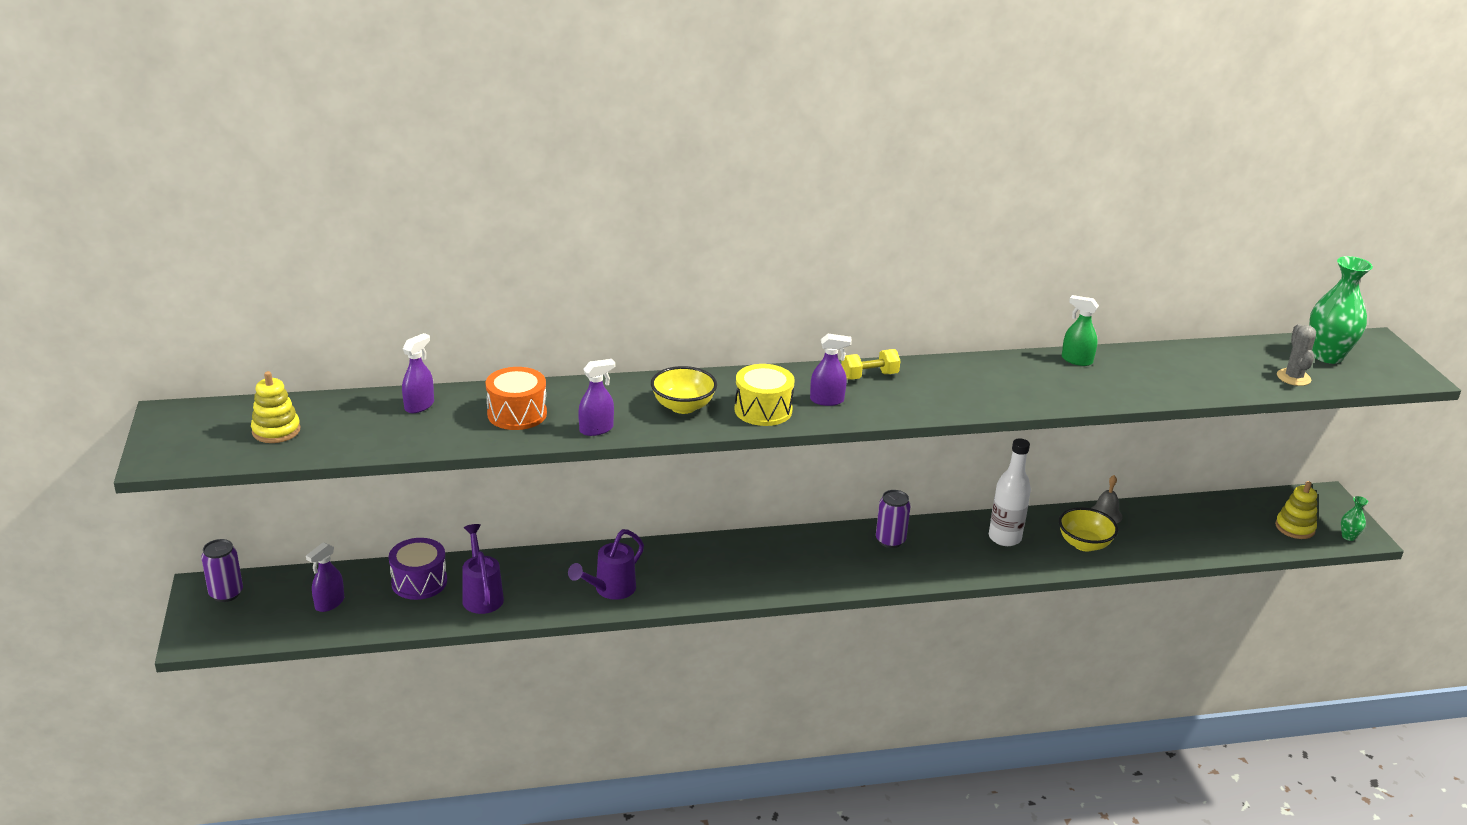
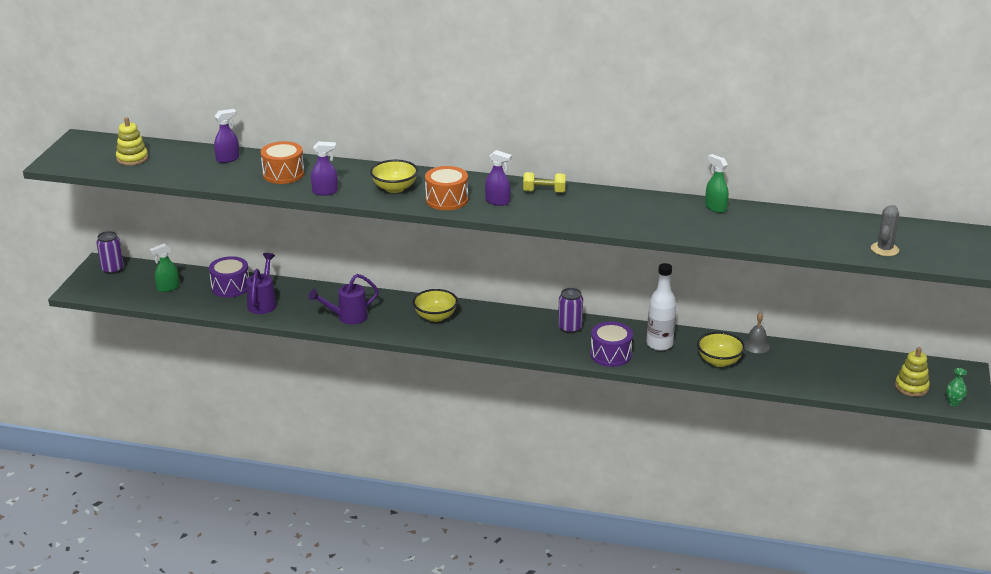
camera: 25 degrees right, 0 degrees up
purple spray bottle [306,542,344,612] -> green spray bottle [150,243,180,292]
yellow drum [734,364,794,426] -> orange drum [425,166,468,210]
green vase [1309,256,1373,364] -> none
none -> yellow bowl [413,289,458,322]
none -> purple drum [590,322,633,367]

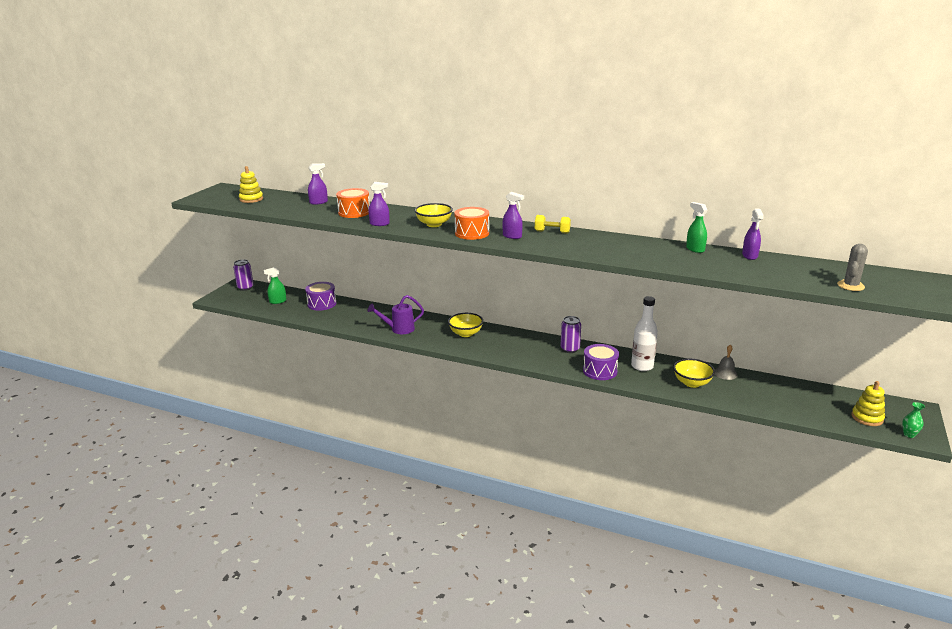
camera: 10 degrees right, 5 degrees down
purple watering can [246,253,277,314] -> none
none -> purple spray bottle [742,209,764,260]

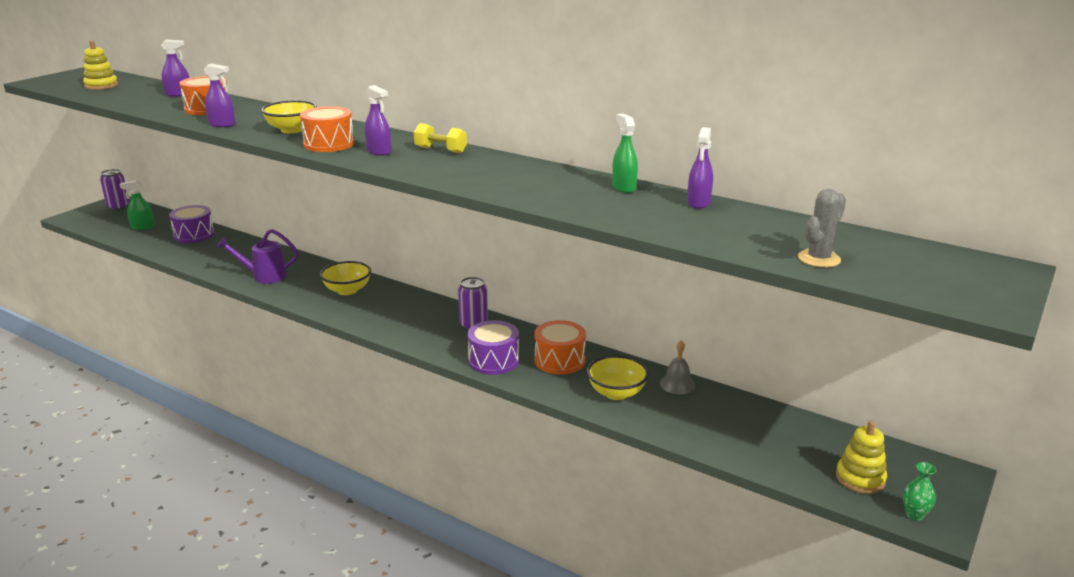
camera: 10 degrees right, 0 degrees up
white bottle [631,296,658,371] -> orange drum [535,320,586,375]

